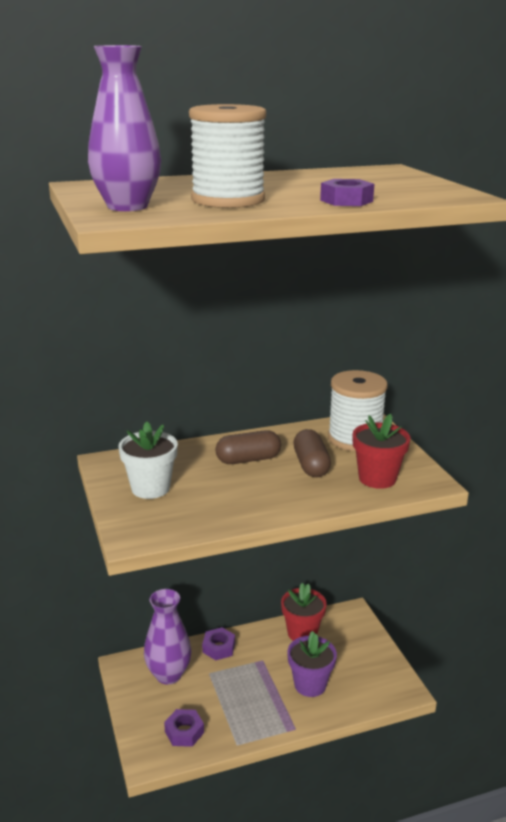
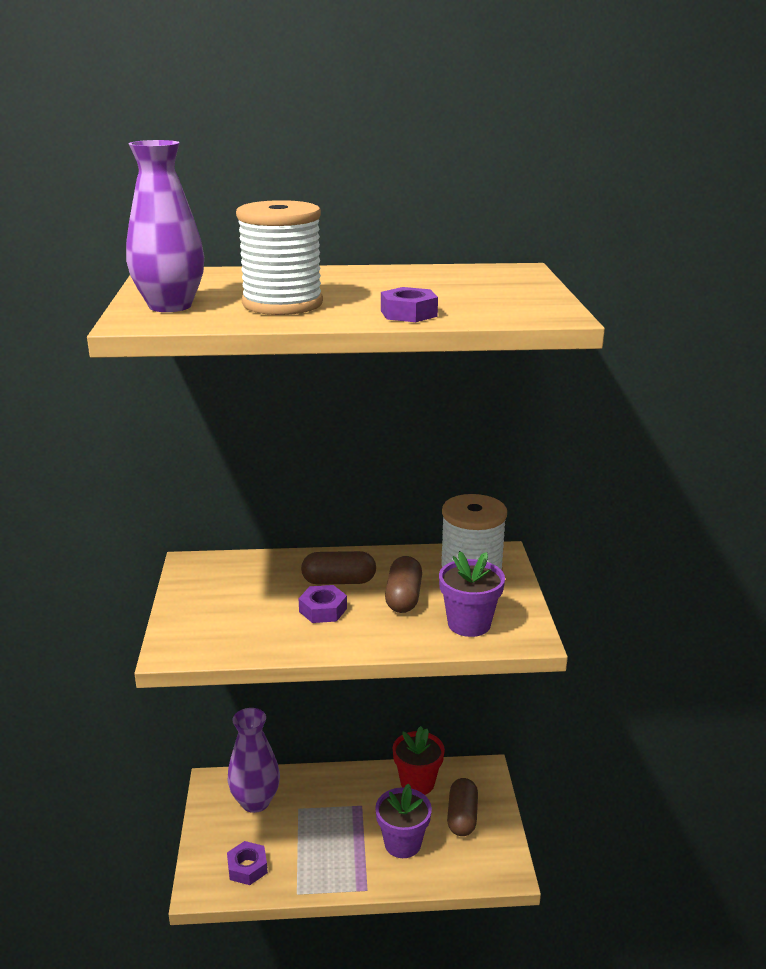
camera: 15 degrees right, 0 degrees up
white flower pot [118,422,178,499] -> none
purple nut [202,627,235,660] -> purple nut moved to [299,585,347,623]
red flower pot [353,414,410,489] -> purple flower pot [439,551,505,637]
none -> brown capsule [447,778,478,836]

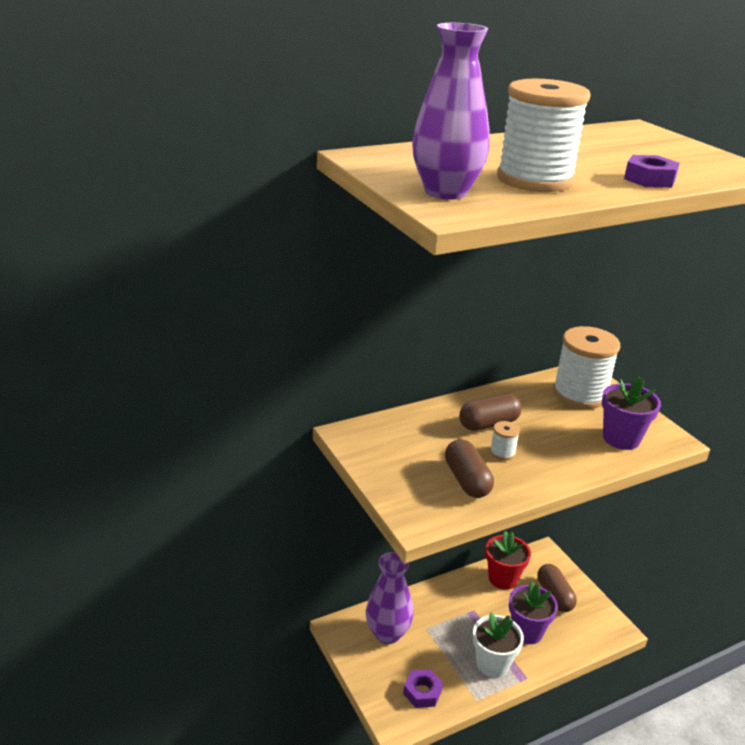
camera: 25 degrees left, 5 degrees up
purple nut [299,585,347,623] -> white spool [490,421,520,460]
brown capsule [385,556,422,613] -> brown capsule moved to [445,439,494,498]
none -> white flower pot [473,612,524,678]

